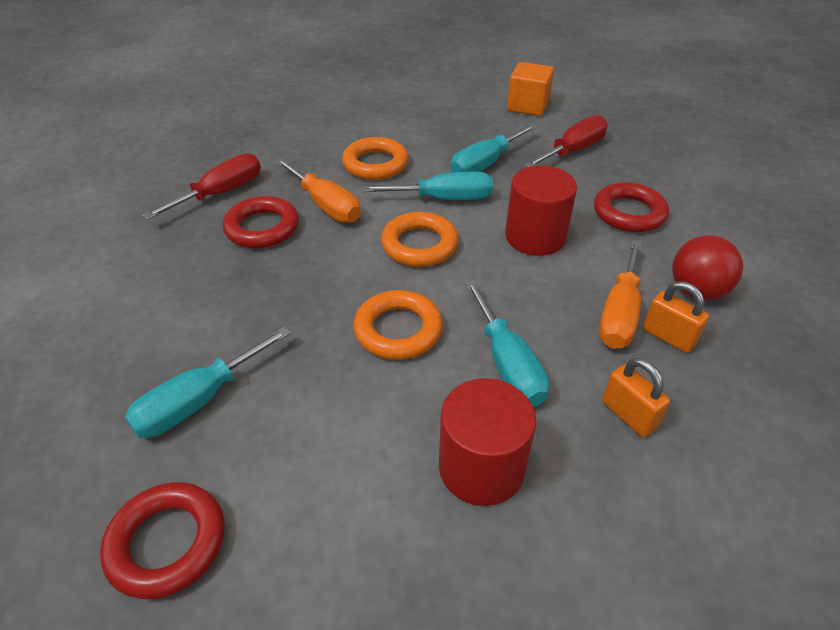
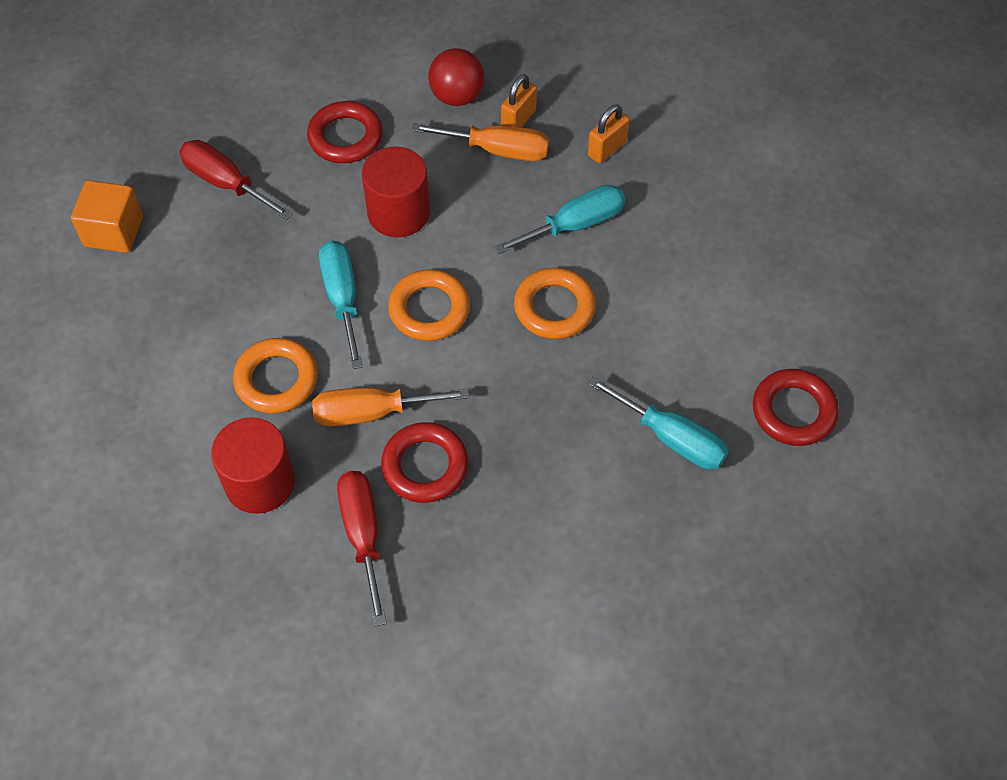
camera: 100 degrees left, 15 degrees up
red screwdriver [143,153,261,220] -> red screwdriver turned 45 degrees clockwise [337,471,387,626]
orange screwdriver [275,158,361,223] -> orange screwdriver turned 135 degrees counterclockwise [312,387,469,427]
red cylinder [439,378,536,506] -> red cylinder moved to [211,417,295,514]
turquoise screwdriver [450,124,537,172] -> none

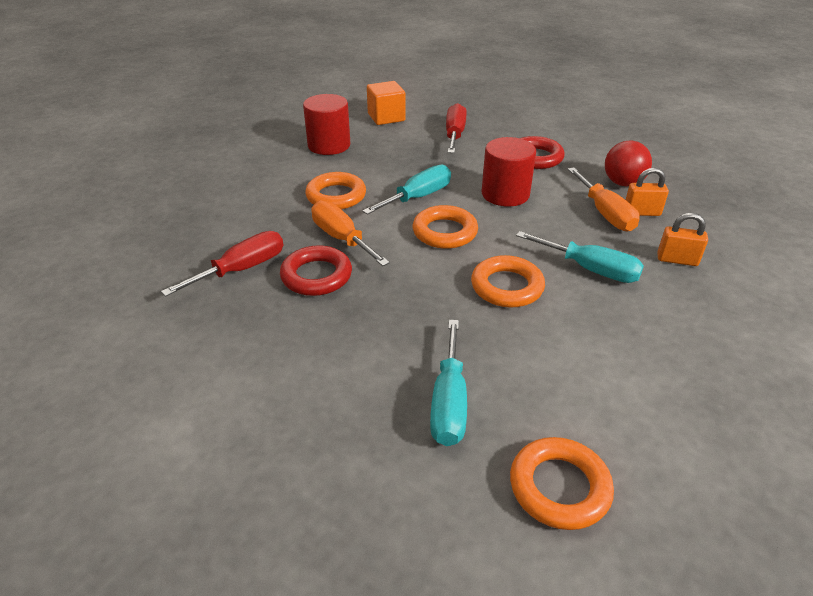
camera: 60 degrees right, 20 degrees down
red cylinder [211,417,295,514] -> red cylinder moved to [303,94,350,155]
red ring [753,369,839,446] -> orange ring [510,437,614,530]

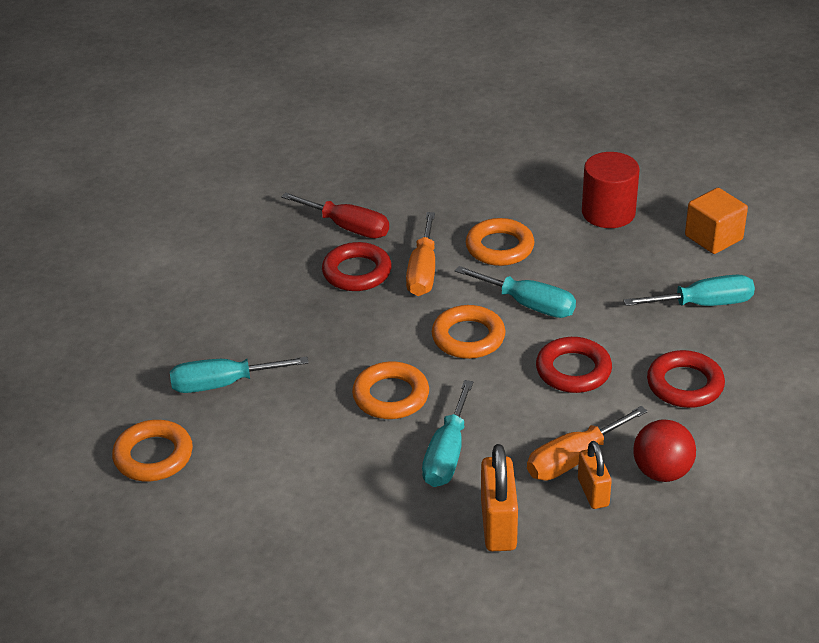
camera: 75 degrees right, 0 degrees up
orange screwdriver [311,200,390,266] -> orange screwdriver turned 150 degrees clockwise [406,212,435,296]
red screwdriver [446,103,467,153] -> turquoise screwdriver [623,275,755,306]
red cylinder [482,137,536,207] -> red ring [536,337,612,393]
orange padlock [657,213,708,266] -> orange padlock [481,444,518,551], size x1.54

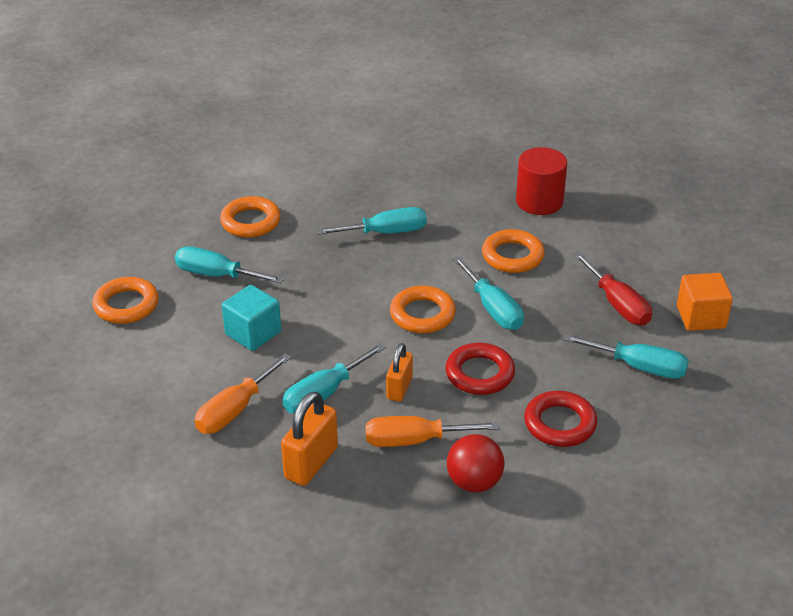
camera: 30 degrees right, 0 degrees up
red screwdriver [281,192,389,238] -> red screwdriver moved to [573,252,652,325]
red ring [322,242,392,291] -> turquoise screwdriver [316,207,427,235]
orange ring [352,362,429,419] -> orange ring moved to [220,196,281,238]
orange screwdriver [406,212,435,296] -> orange screwdriver moved to [195,353,291,434]
orange padlock [578,441,612,509] -> orange padlock moved to [386,343,413,402]
red cylinder [582,152,640,228] -> red cylinder moved to [516,147,567,215]
none -> turquoise cube [222,285,281,351]

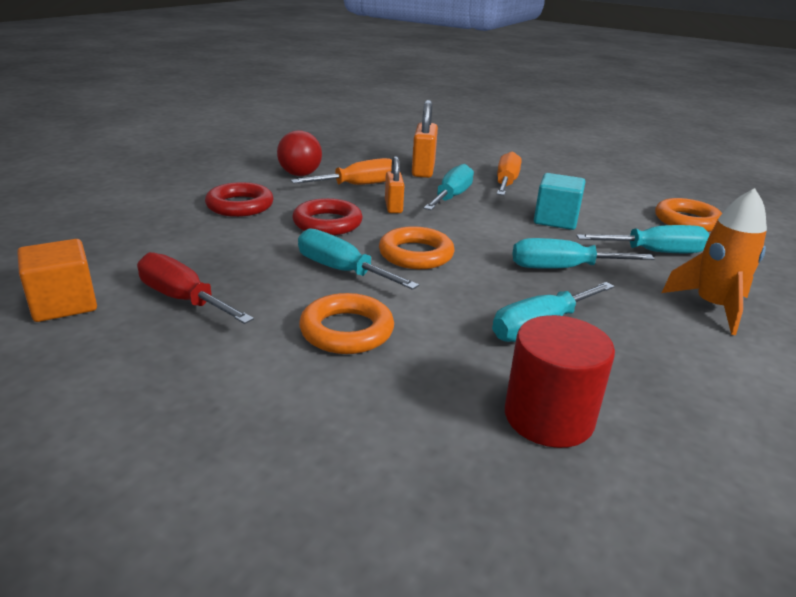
camera: 155 degrees right, 10 degrees down
orange ring [220,196,281,238] -> orange rocket [661,188,767,335]
red cylinder [516,147,567,215] -> red cylinder moved to [505,315,615,448]
turquoise screwdriver [563,334,689,379] -> turquoise screwdriver moved to [513,238,655,269]

